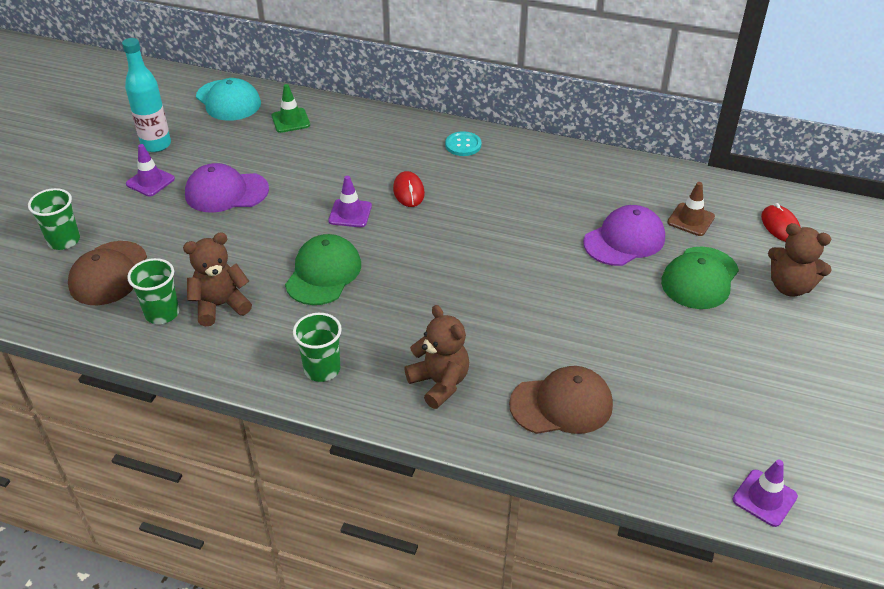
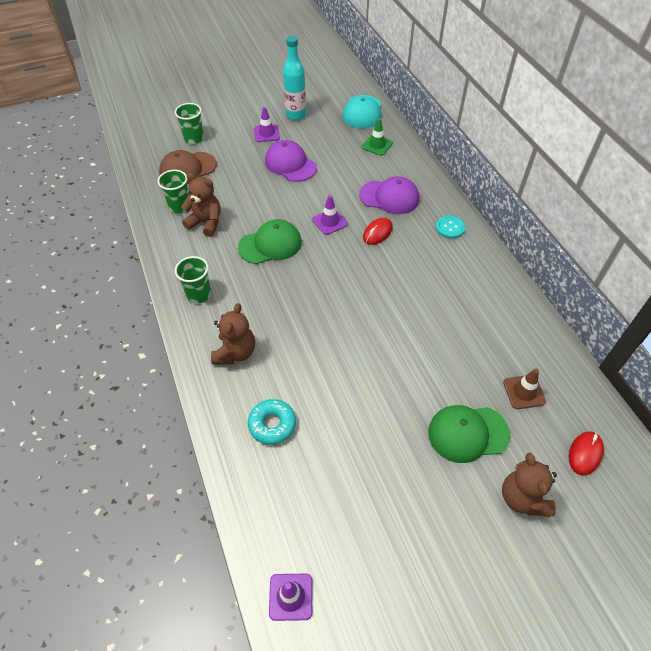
camera: 50 degrees right, 10 degrees up
brown cap [509,366,613,434] -> turquoise donut [248,399,296,445]
purple cap [583,205,665,266] -> purple cap moved to [359,176,419,214]

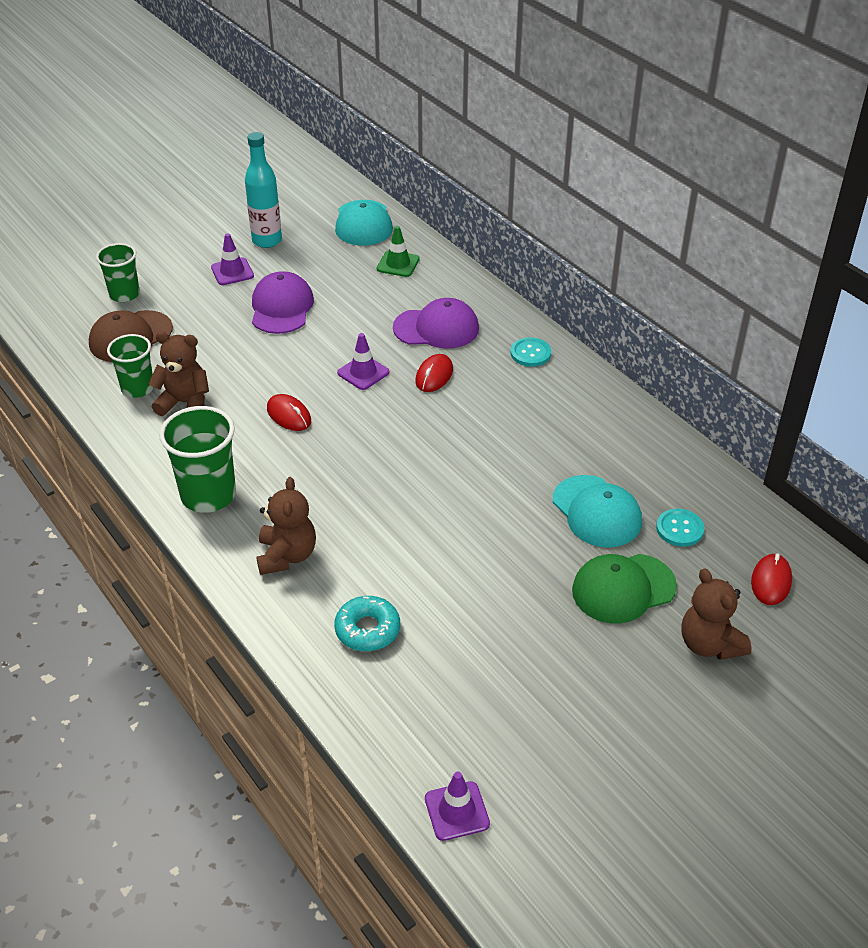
camera: 15 degrees left, 10 degrees down
green cup [175,256,211,304] -> green cup [159,406,236,513], size x1.54
green cap [238,219,302,264] -> red mouse [267,394,311,431]
purple cap [265,140,317,182] -> purple cap turned 60 degrees clockwise [252,271,314,334]
brown traffic cone [503,369,546,409] -> turquoise button [656,509,704,547]
none -> turquoise cap [553,475,642,548]

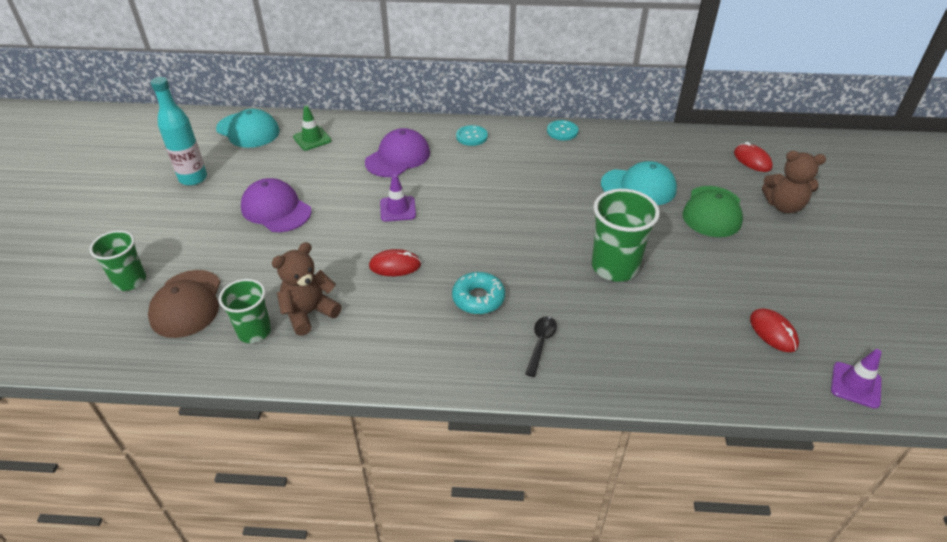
camera: 50 degrees left, 0 degrees up
green cup [159,406,236,513] -> green cup moved to [592,189,660,281]
purple traffic cone [211,233,254,285] -> none
brown teddy bear [256,477,316,575] -> black spoon [525,316,557,377]
turquoise donut [334,596,400,651] -> turquoise donut moved to [452,272,505,314]
red mouse [415,354,453,392] -> red mouse moved to [750,308,799,352]
turquoise button [656,509,704,547] -> turquoise button moved to [547,120,579,140]

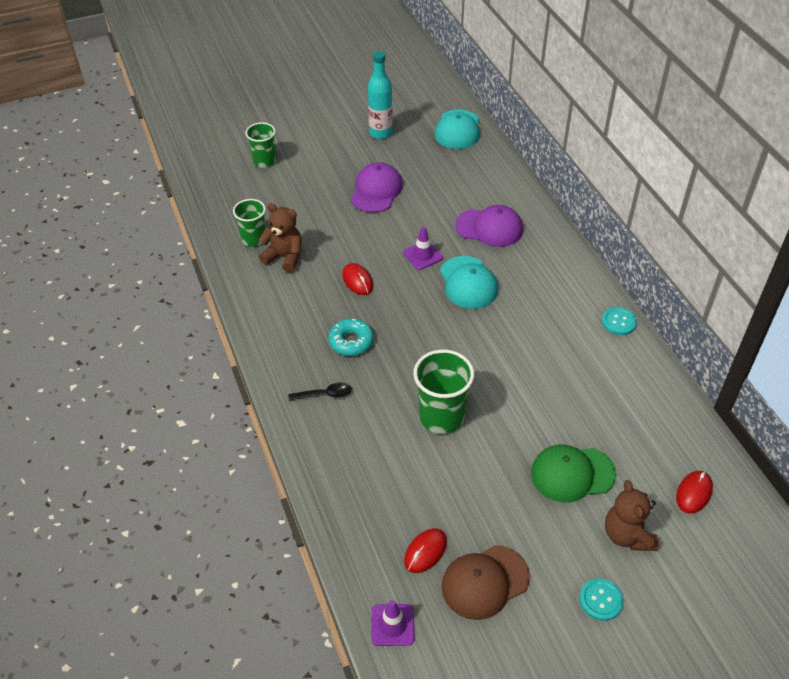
camera: 65 degrees right, 5 degrees up
brown cap [148,270,221,338] -> brown cap moved to [441,545,530,620]
green traffic cone [293,105,332,150] -> none
turquoise button [456,125,488,146] -> turquoise button moved to [579,578,624,621]
turquoise cap [601,161,677,205] -> turquoise cap moved to [440,256,498,309]

